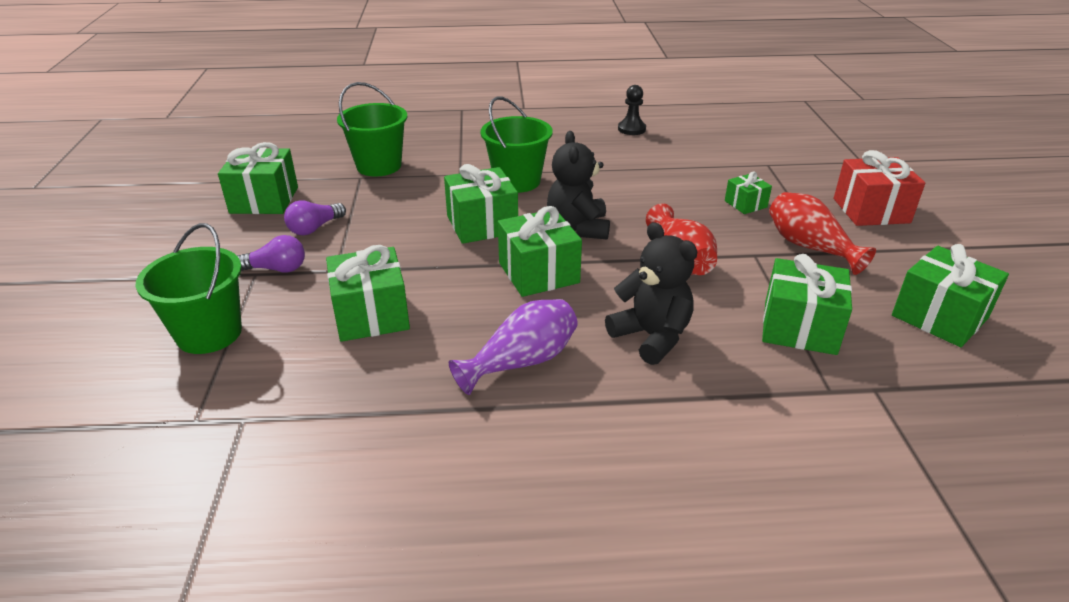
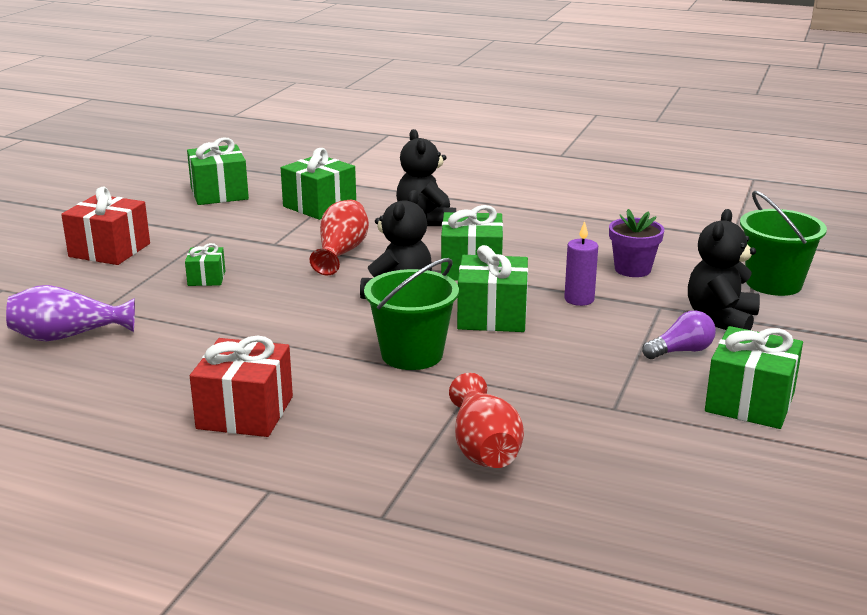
camera: 155 degrees left, 10 degrees down
purple light bulb [237,235,305,273] -> black teddy bear [688,209,760,330]
green gift [326,245,410,342] -> purple flower pot [609,209,664,277]
green bucket [337,82,407,176] -> none
purple vase [449,299,578,395] -> purple vase moved to [6,285,135,342]
black pawn [618,85,646,135] -> none
red vase [769,192,876,275] -> red vase moved to [449,373,524,468]
none -> red gift [190,336,293,437]
none -> purple candle [564,221,598,306]

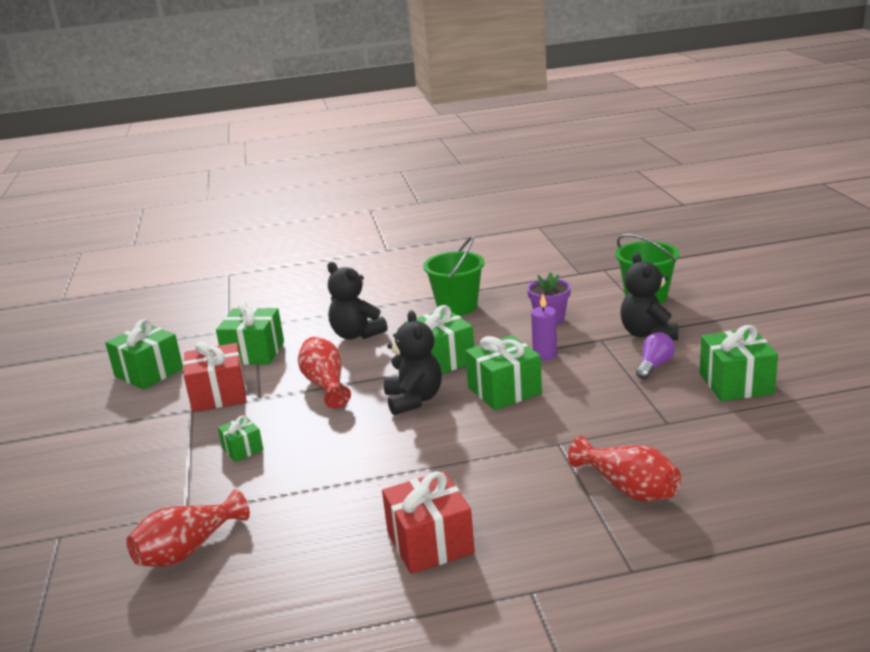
camera: 30 degrees left, 0 degrees up
purple vase [6,285,135,342] -> red vase [127,489,250,567]
red gift [61,187,150,265] -> red gift moved to [183,341,246,412]
green bucket [364,258,459,370] -> green bucket moved to [423,237,485,316]

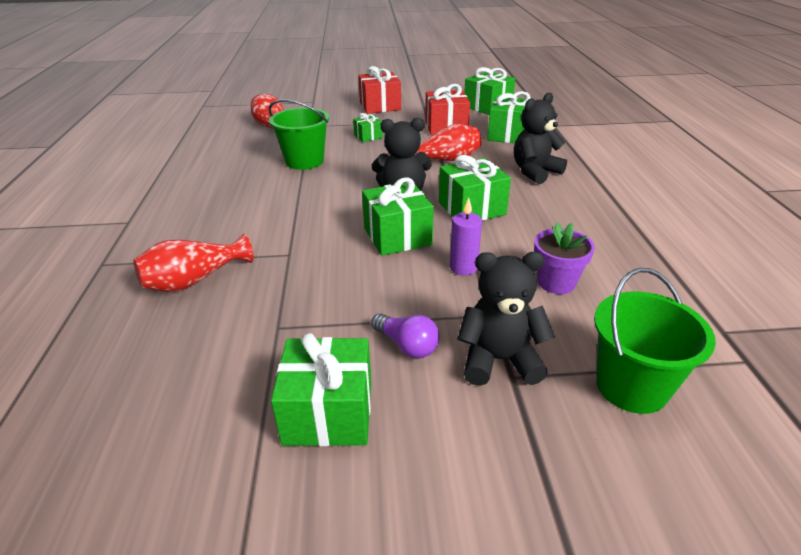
camera: 95 degrees right, 10 degrees up
red gift [382,471,475,574] -> red gift moved to [358,66,401,114]
green bucket [423,237,485,316] -> green bucket moved to [268,99,329,170]

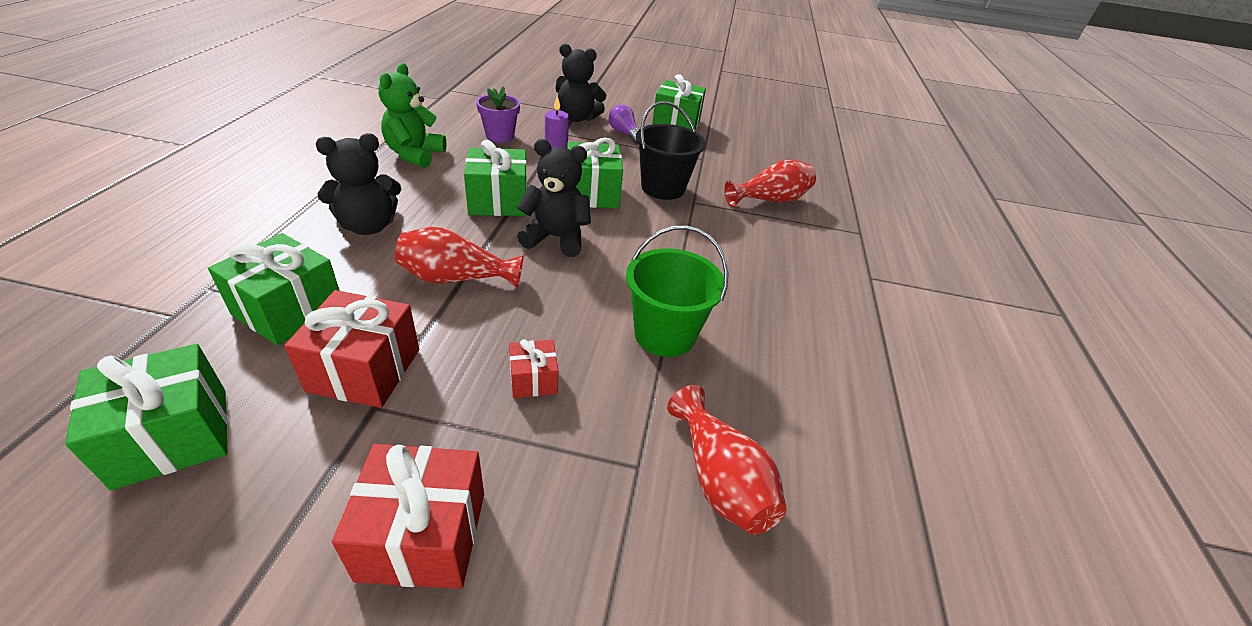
camera: 170 degrees left, 5 degrees up
green gift [353,113,383,142] -> red gift [509,339,558,398]
green bucket [594,268,716,414] -> none
none -> green teddy bear [378,63,446,168]
none -> black bucket [636,101,706,200]

